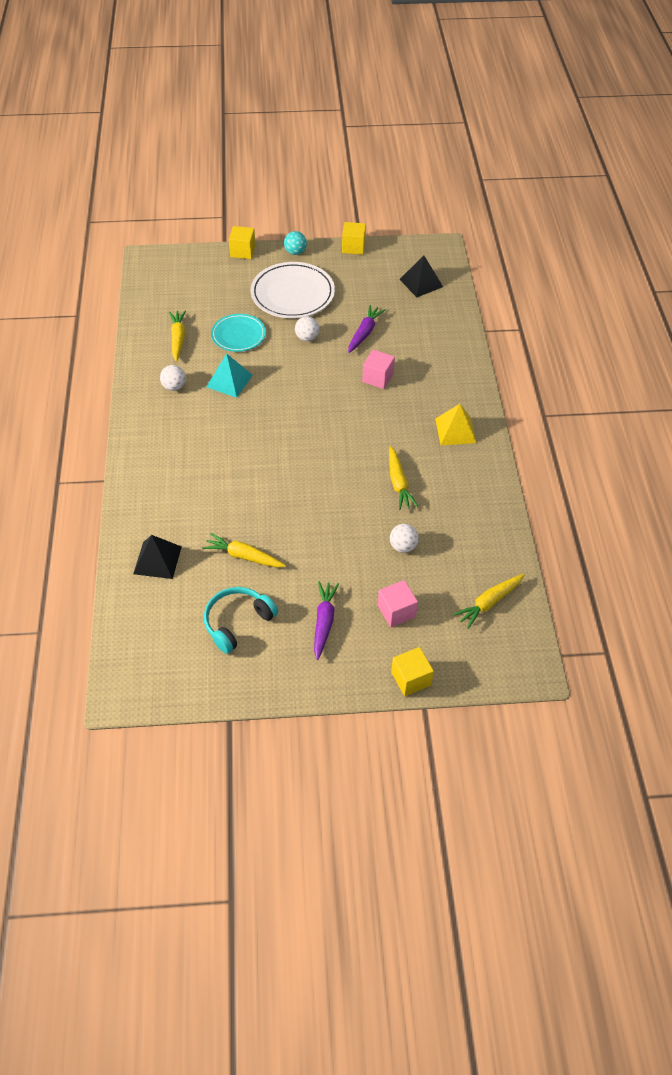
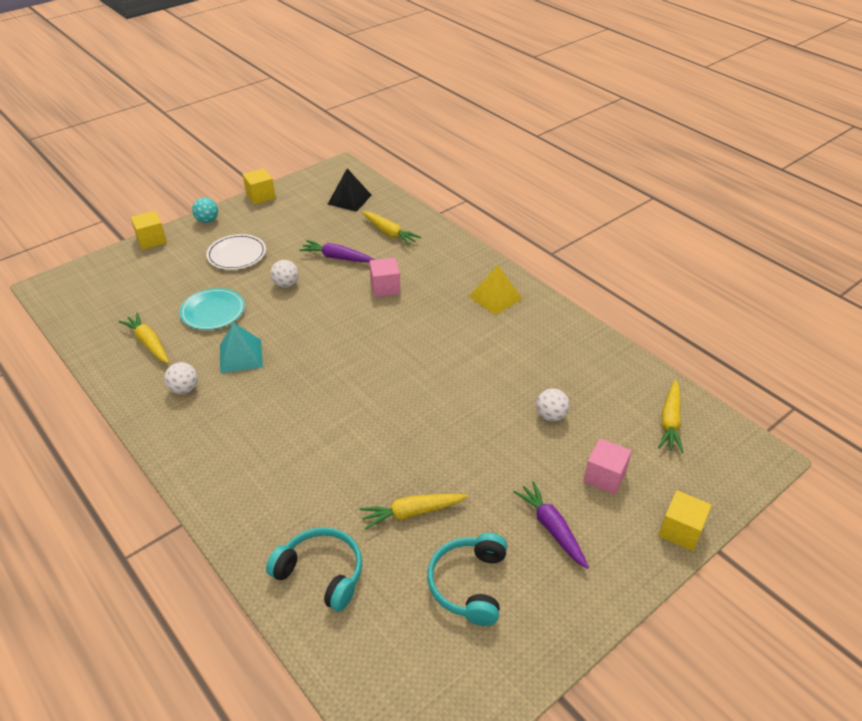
camera: 35 degrees left, 10 degrees down
black pyramid [133,535,182,579] -> turquoise headphones [266,527,362,611]
white plate [251,262,335,318] -> white plate [206,234,266,270], size x0.63
purple carrot [348,305,385,353] -> purple carrot turned 60 degrees counterclockwise [299,240,375,262]
yellow carrot [389,446,419,510] -> yellow carrot moved to [362,211,421,246]

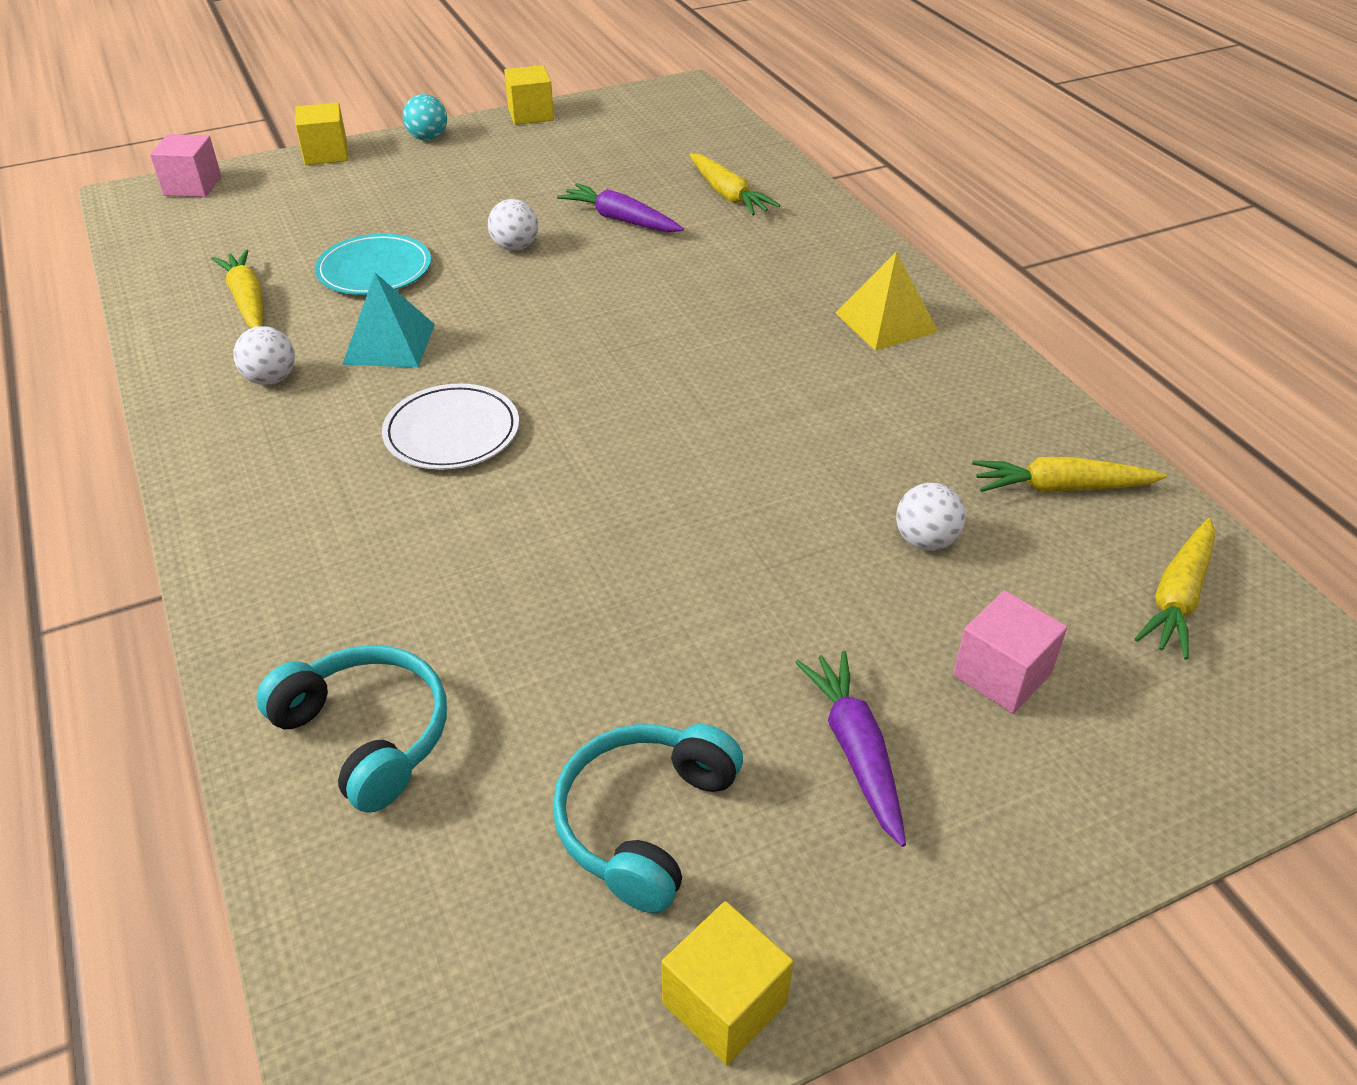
camera: 15 degrees right, 0 degrees up
white plate [206,234,266,270] -> white plate moved to [382,383,519,470]
black pyramid [328,169,371,212] -> none
yellow carrot [360,494,468,530] -> yellow carrot moved to [972,457,1167,493]
pink cube [369,258,400,297] -> pink cube moved to [150,134,221,197]
yellow cube [658,490,712,551] -> yellow cube moved to [662,901,793,1065]

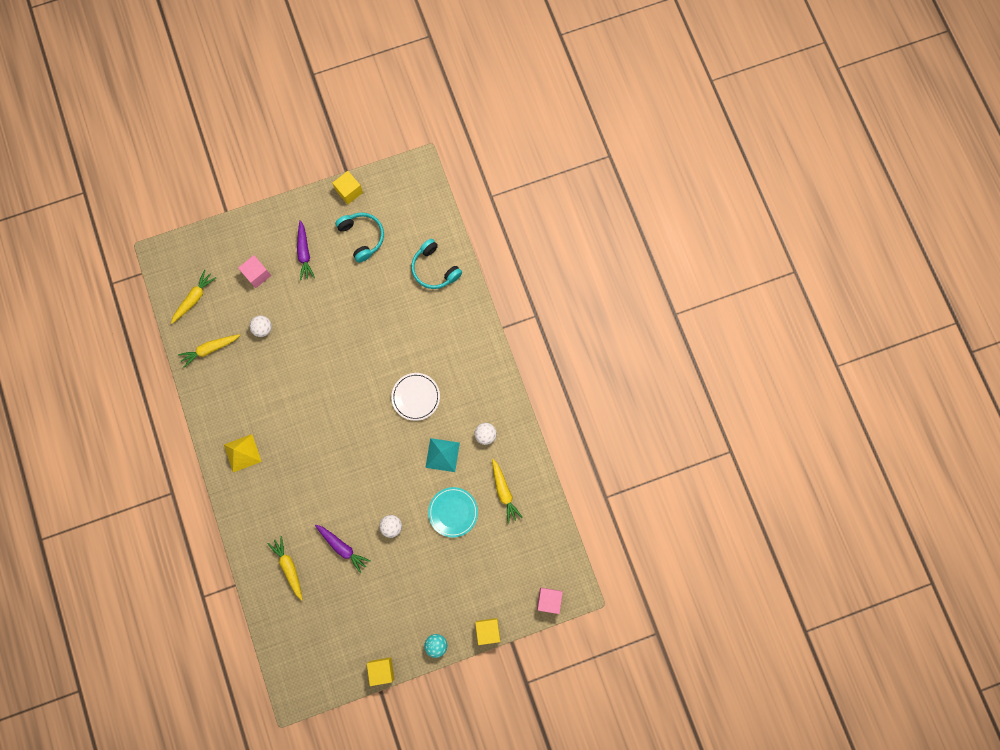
camera: 175 degrees left, 35 degrees up
turquoise headphones [553,724,743,913] -> turquoise headphones turned 60 degrees counterclockwise [335,212,384,262]
yellow carrot [972,457,1167,493] -> yellow carrot turned 150 degrees clockwise [178,334,240,368]

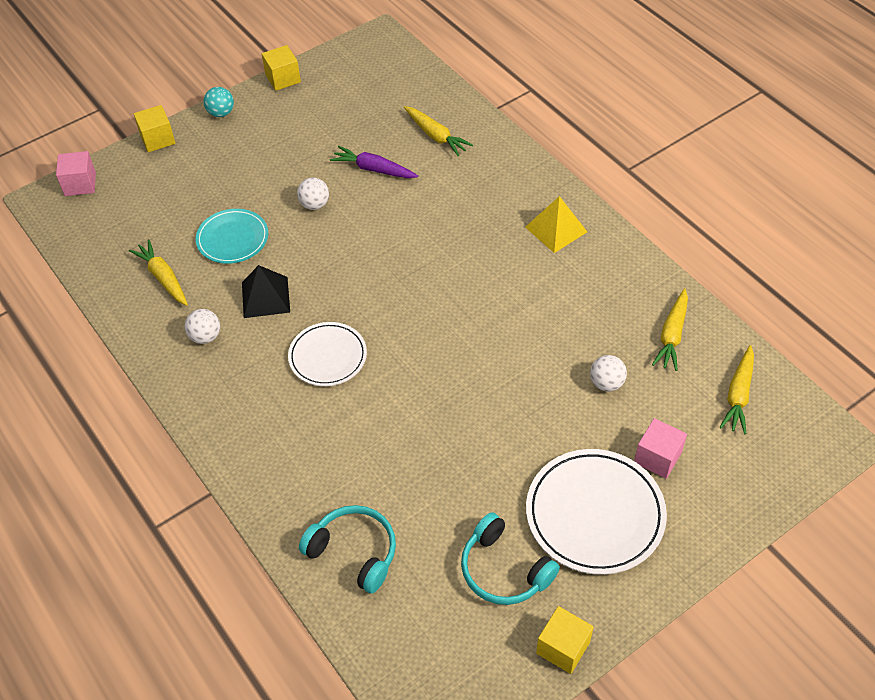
camera: 165 degrees right, 25 degrees down
yellow carrot [178,334,240,368] -> yellow carrot turned 150 degrees clockwise [652,288,688,371]
purple carrot [297,220,315,280] -> white plate [526,449,667,575]
turquoise pyramid [425,438,460,472] -> black pyramid [242,265,290,318]

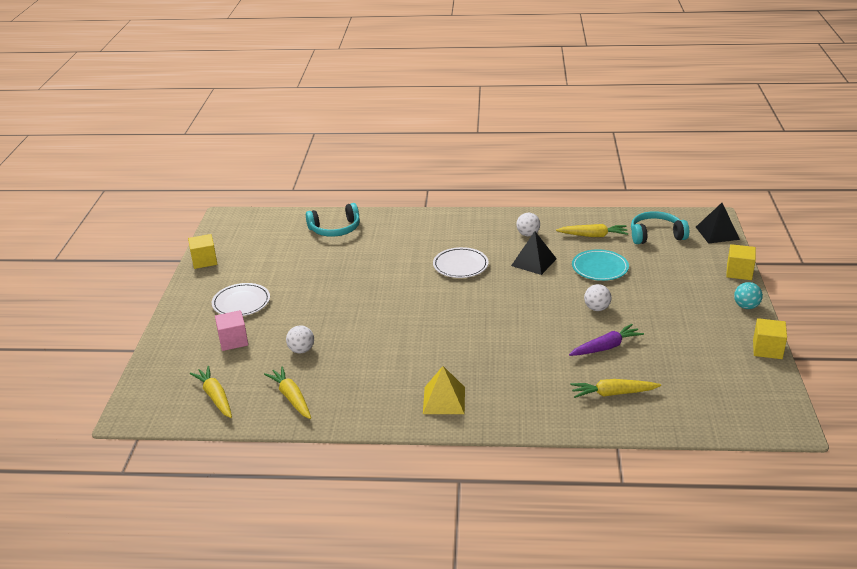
camera: 130 degrees right, 20 degrees down
pink cube [56,151,96,196] -> black pyramid [696,203,740,244]
turquoise headphones [461,512,560,605] -> turquoise headphones moved to [631,211,689,244]
white plate [526,449,667,575] -> white plate [212,283,270,316], size x0.63

